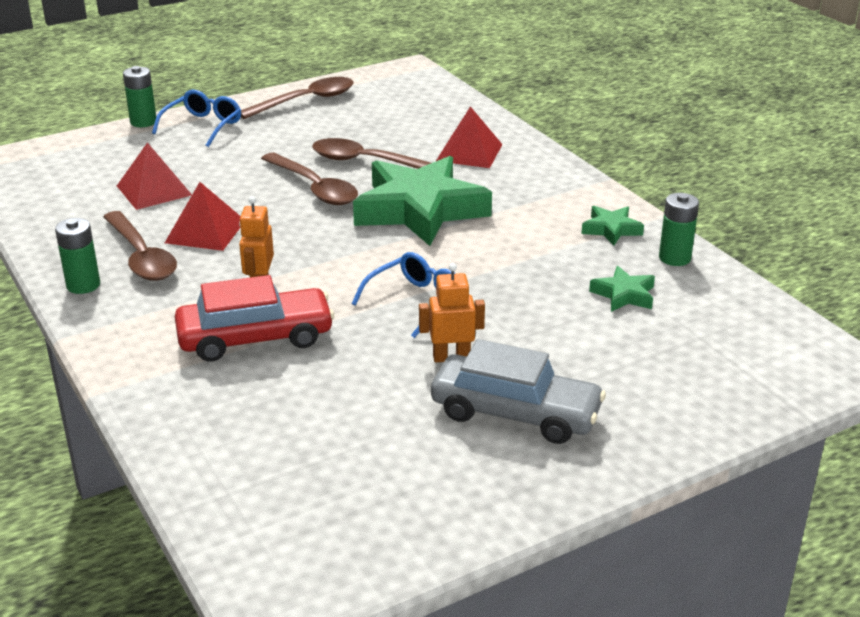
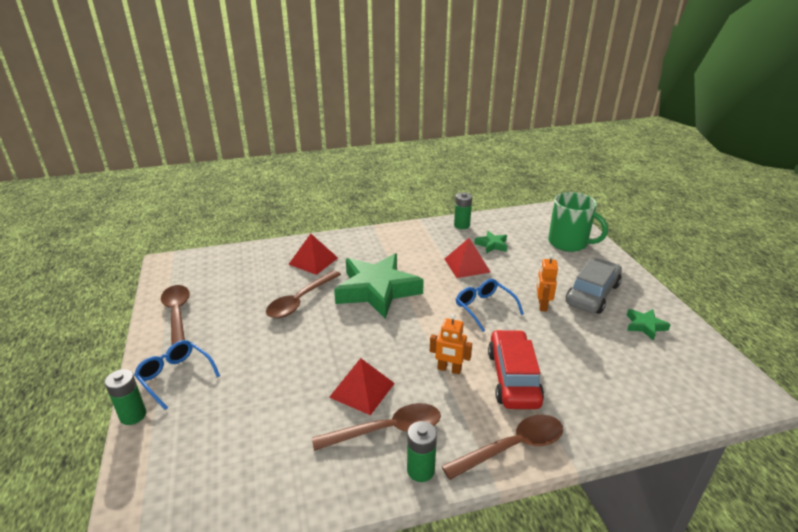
camera: 75 degrees left, 0 degrees up
red pyramid [117,142,192,210] -> red pyramid moved to [444,238,491,278]
brown spoon [261,153,358,205] -> brown spoon moved to [442,414,563,480]
green star [581,206,644,246] -> green star moved to [627,309,671,341]
none -> green mug [548,192,608,252]

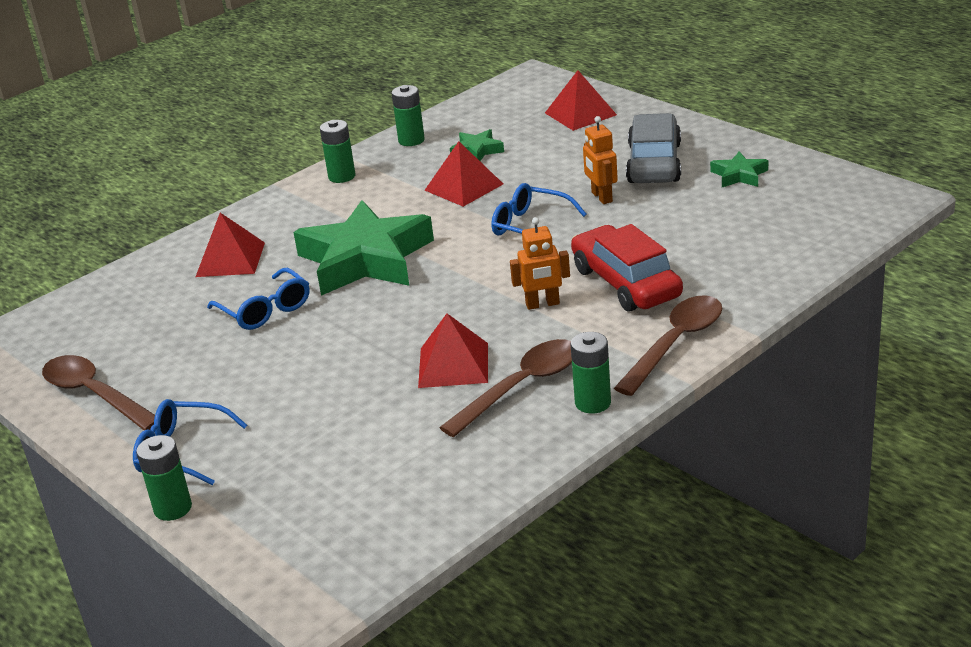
camera: 25 degrees left, 0 degrees up
brown spoon [266,270,341,318] -> blue glasses [207,268,310,330]
green mug [548,192,608,252] -> red pyramid [545,70,617,131]
none -> green battery [320,120,355,183]

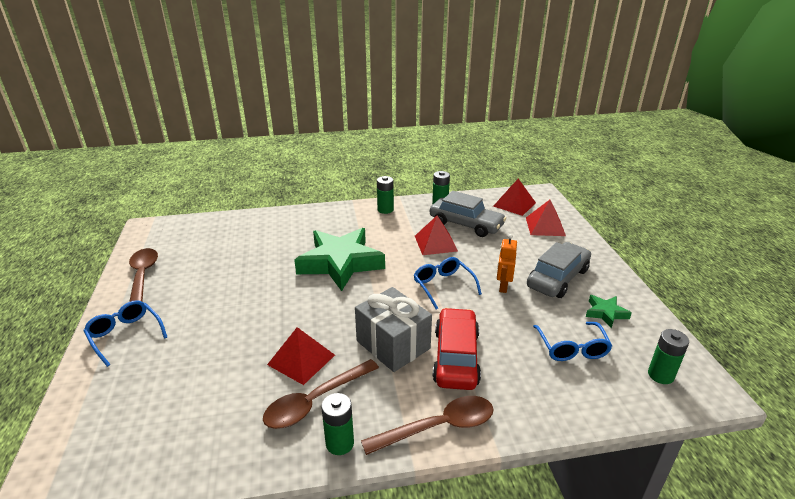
camera: 30 degrees right, 0 degrees up
green battery [136,435,192,521] -> green battery moved to [648,329,689,384]
red pyramid [196,213,265,277] -> red pyramid moved to [493,179,536,216]
blue glasses [207,268,310,330] -> blue glasses moved to [533,322,612,361]
brown spoon [439,339,572,437] -> brown spoon turned 150 degrees clockwise [263,359,379,429]
green star [450,129,504,161] -> grey car [430,191,506,237]
orange robot [510,217,570,310] -> grey gift [355,287,432,372]

